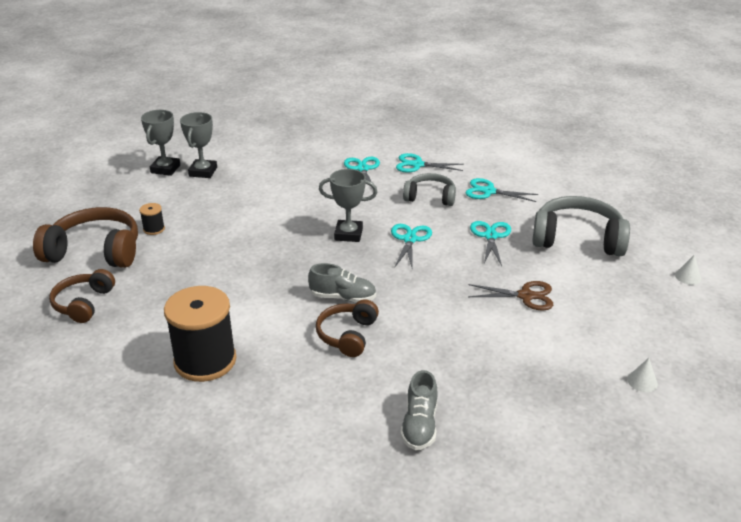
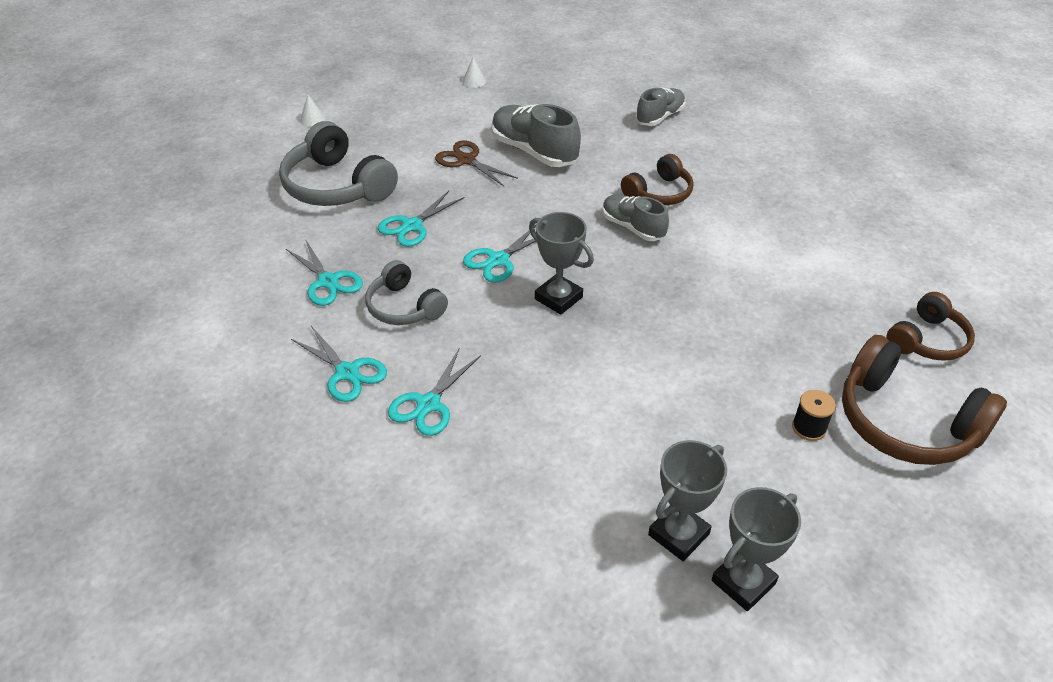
camera: 145 degrees left, 10 degrees up
black spool [164,286,237,382] -> none
none -> grey shoe [491,104,581,167]

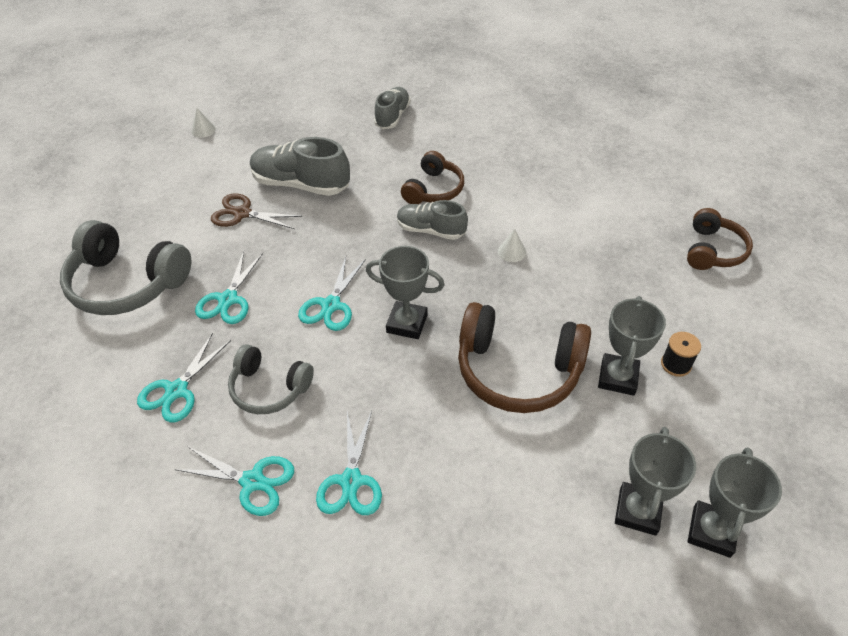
camera: 25 degrees left, 5 degrees up
turquoise scissors [286,241,363,306] -> turquoise scissors turned 90 degrees clockwise [137,333,231,422]
white cone [300,95,326,127] -> white cone moved to [498,229,526,262]
brown headphones [842,335,1007,465] -> brown headphones moved to [458,302,591,413]
none -> grey trophy [598,296,666,396]

